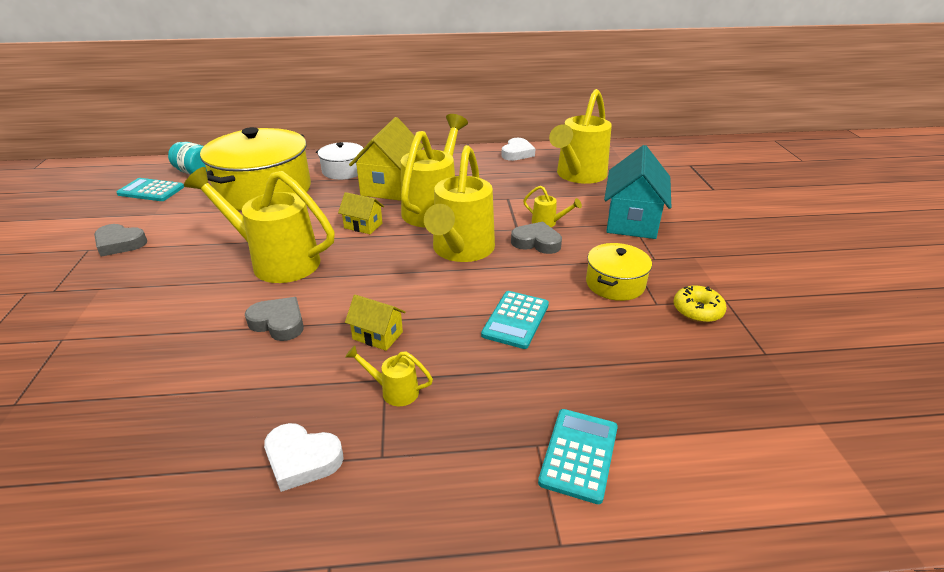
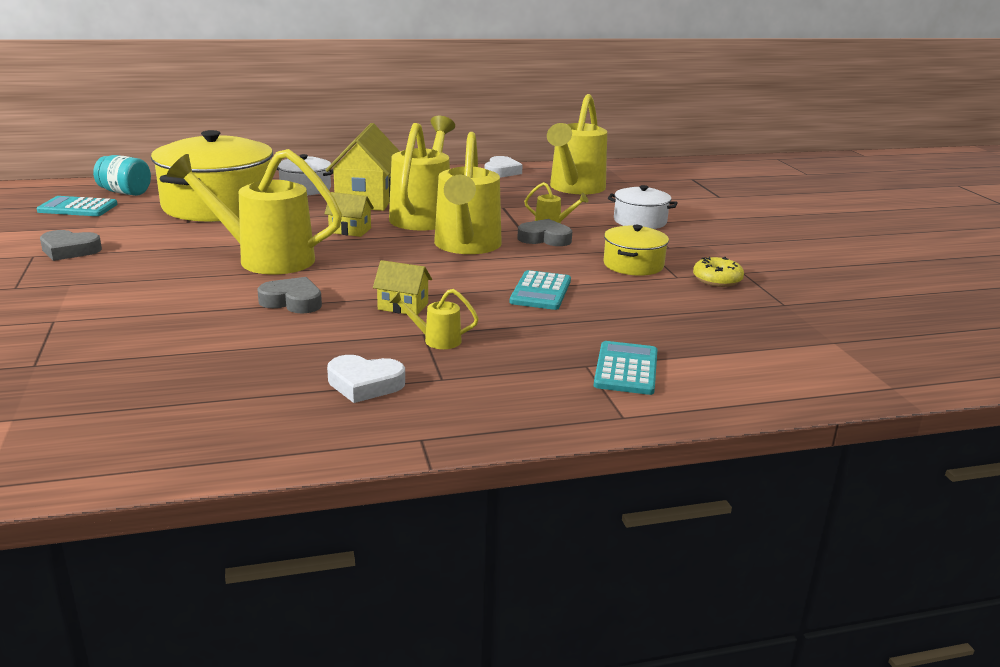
camera: 10 degrees left, 10 degrees down
turquoise house [604,145,671,239] -> white pot [608,185,678,229]

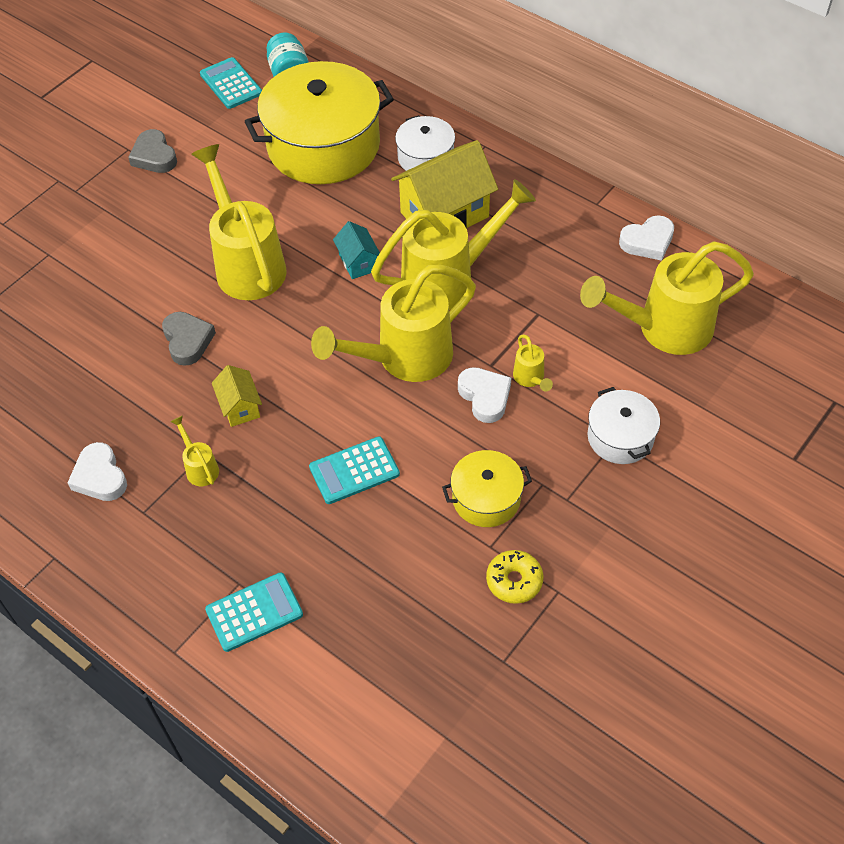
camera: 55 degrees right, 30 degrees up
yellow house [324,192,374,237] -> turquoise house [333,221,380,279]
grey heart [517,219,572,246] -> white heart [458,367,511,423]

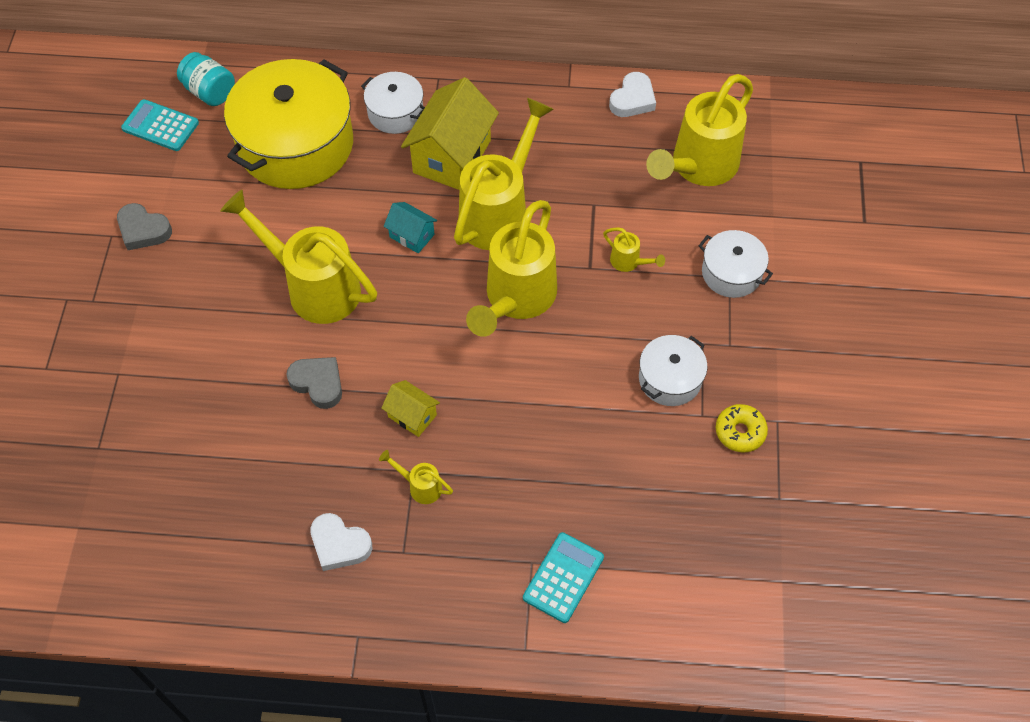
camera: 35 degrees left, 5 degrees up
turquoise calculator [309,436,400,504] -> none
yellow pot [442,450,532,527] -> white pot [639,335,707,406]
white heart [458,367,511,423] -> none

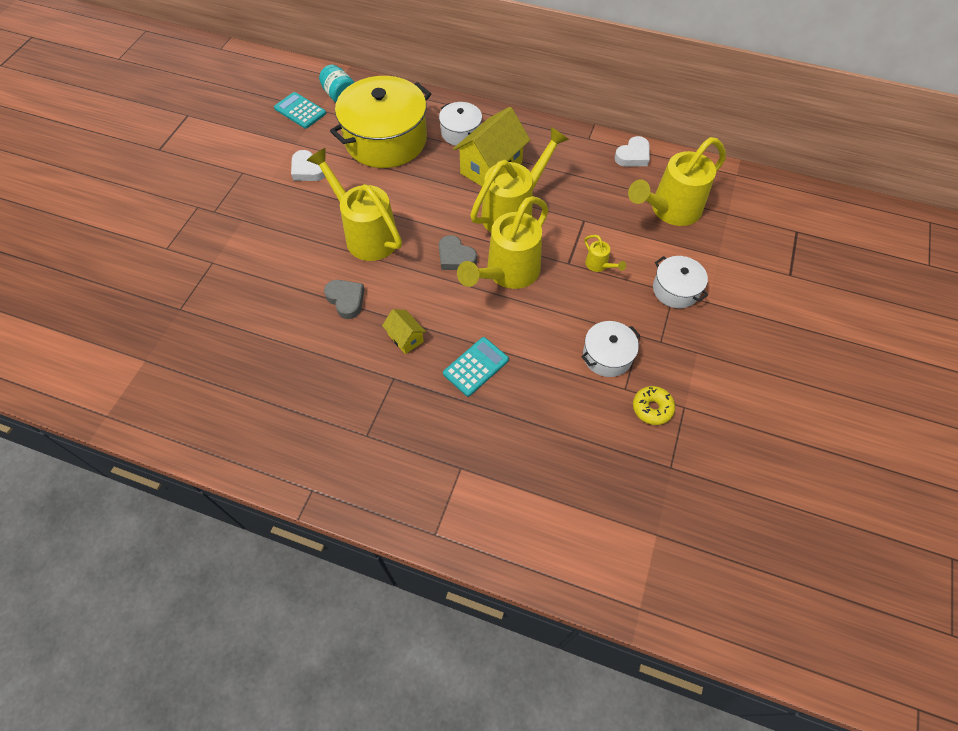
camera: 15 degrees right, 0 degrees up
grey heart [117,203,172,250] -> grey heart moved to [439,235,477,270]
white heart [310,513,372,571] -> white heart moved to [291,150,325,181]
yellow watering can [379,450,453,504] -> none
turquoise house [384,202,437,253] -> none
turquoise calculator [523,532,604,623] -> turquoise calculator moved to [443,337,509,397]

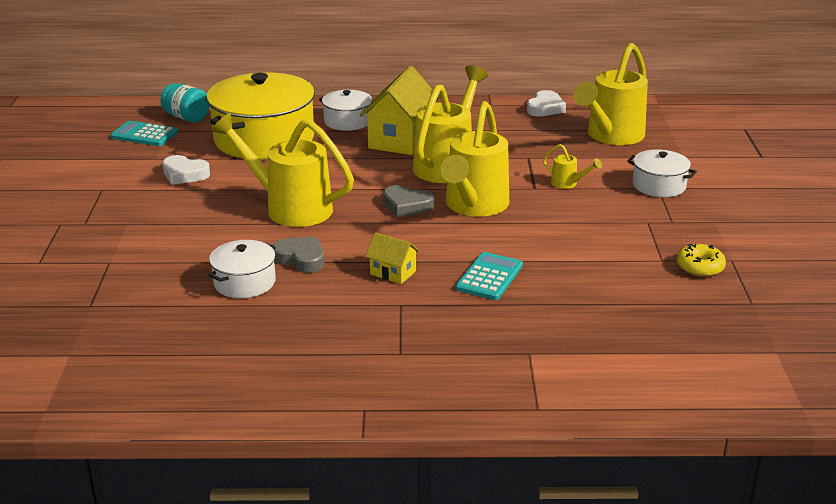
camera: 20 degrees left, 30 degrees down
white pot [581,321,640,377] -> white pot moved to [208,240,276,298]

